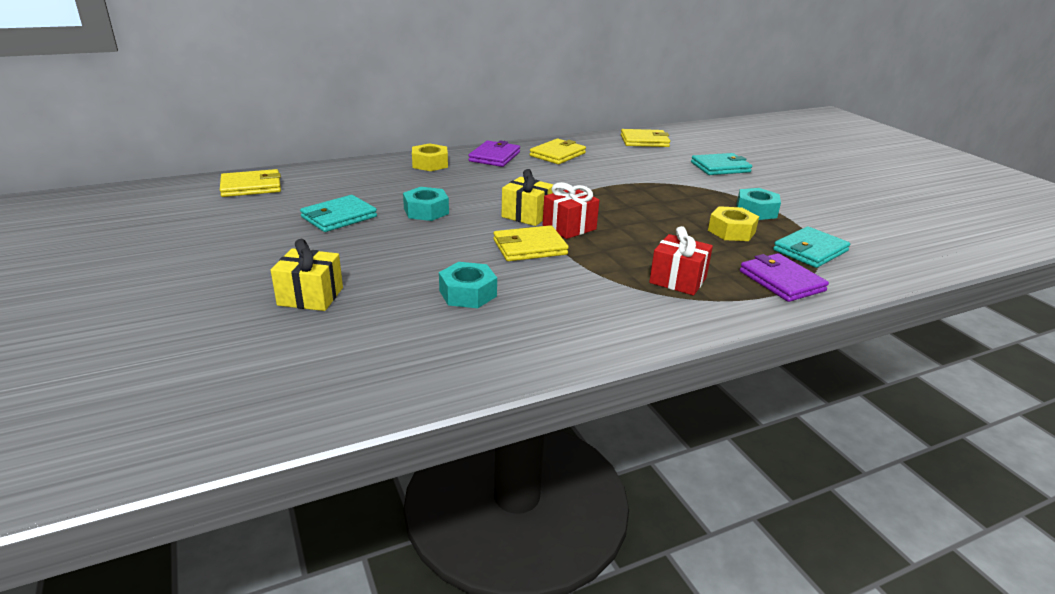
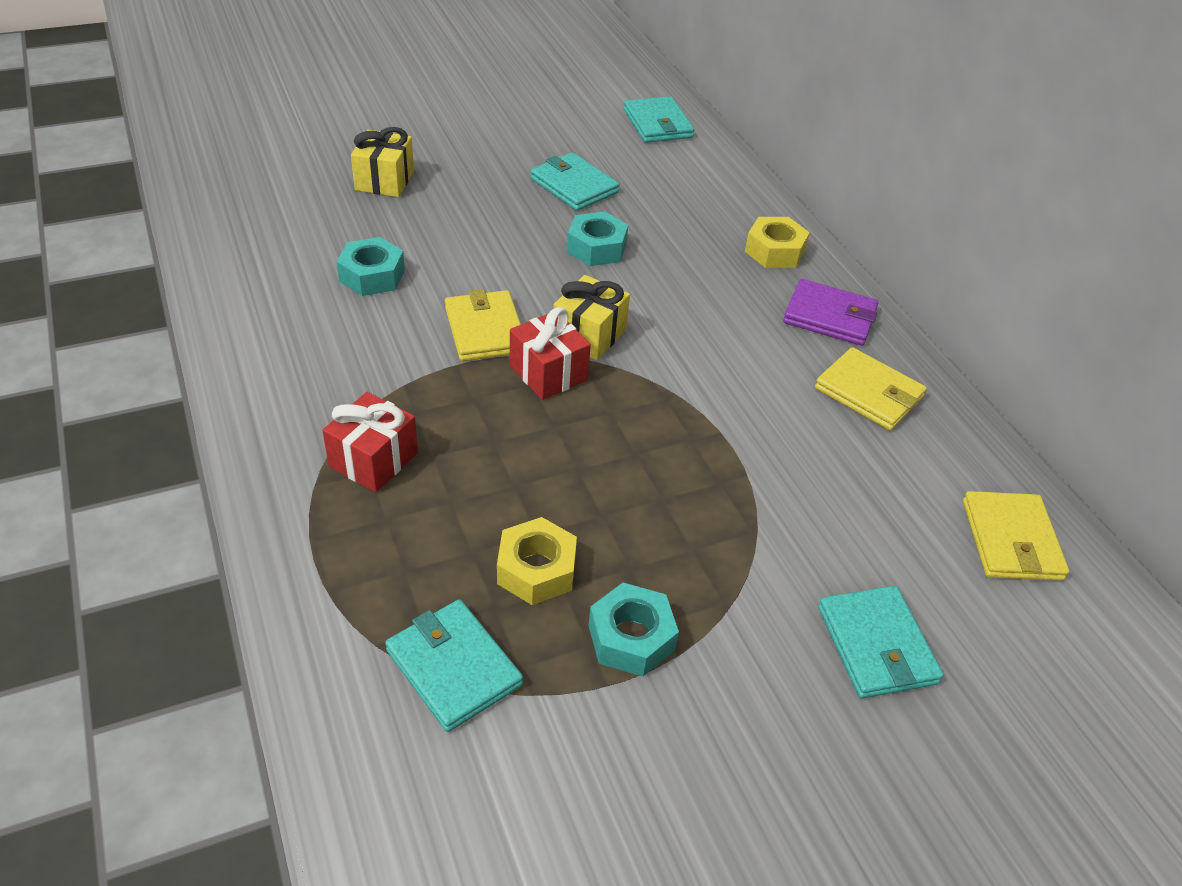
camera: 90 degrees right, 15 degrees up
yellow wallet [220,169,281,197] -> turquoise wallet [624,96,694,143]
purple wallet [740,253,829,302] -> none

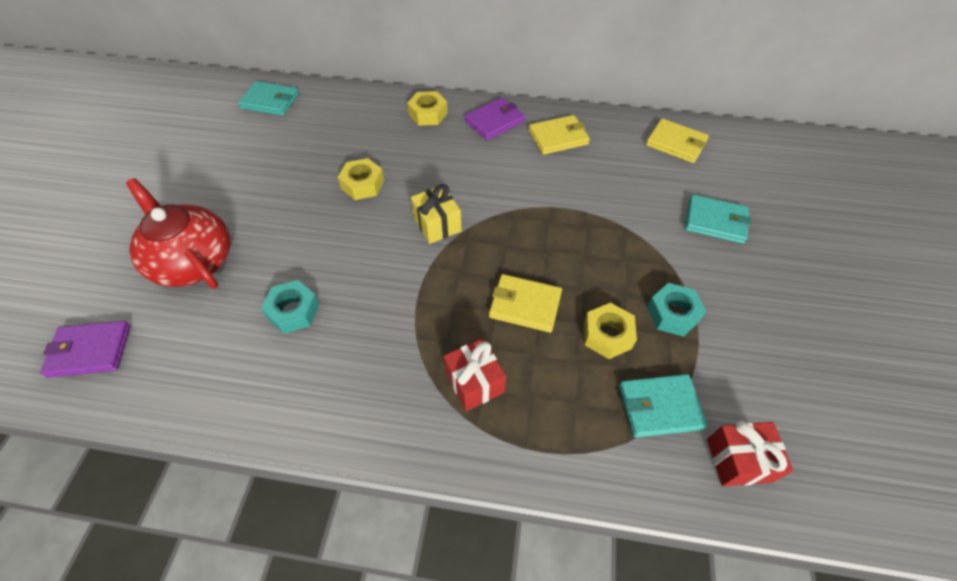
camera: 55 degrees left, 10 degrees up
yellow gift [351,127,414,197] -> red teapot [126,178,231,289]
yellow wallet [445,289,521,361] -> yellow wallet moved to [489,274,562,333]
red gift [510,307,591,400] -> red gift moved to [707,421,793,487]
turquoise wallet [531,153,619,211] -> none
turquoise nut [567,211,628,266] -> yellow nut [338,158,384,200]
none -> purple wallet [40,321,131,378]

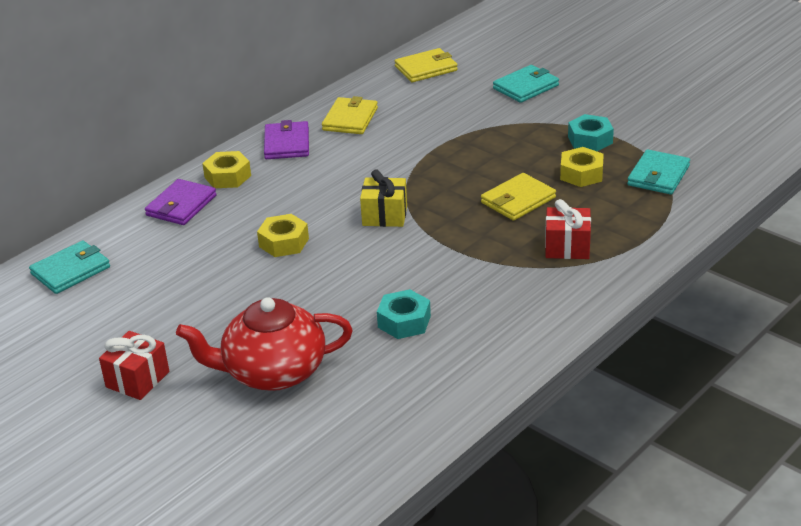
camera: 55 degrees left, 20 degrees down
purple wallet [40,321,131,378] -> purple wallet moved to [145,179,217,225]
red gift [707,421,793,487] -> red gift moved to [99,331,169,400]

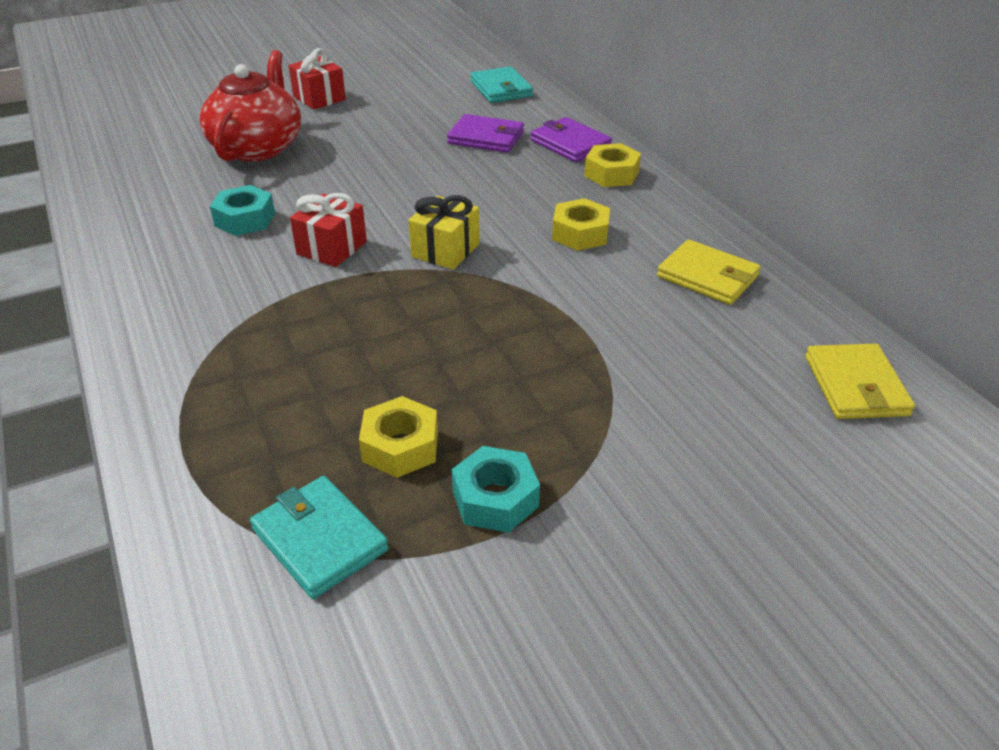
camera: 110 degrees right, 5 degrees up
yellow nut [257,214,309,257] -> yellow nut moved to [552,198,610,251]
purple wallet [264,120,309,159] -> purple wallet moved to [447,114,524,153]
yellow wallet [481,173,556,221] -> none
turquoise wallet [493,65,559,103] -> none
red gift [545,199,591,259] -> red gift moved to [290,193,367,267]

